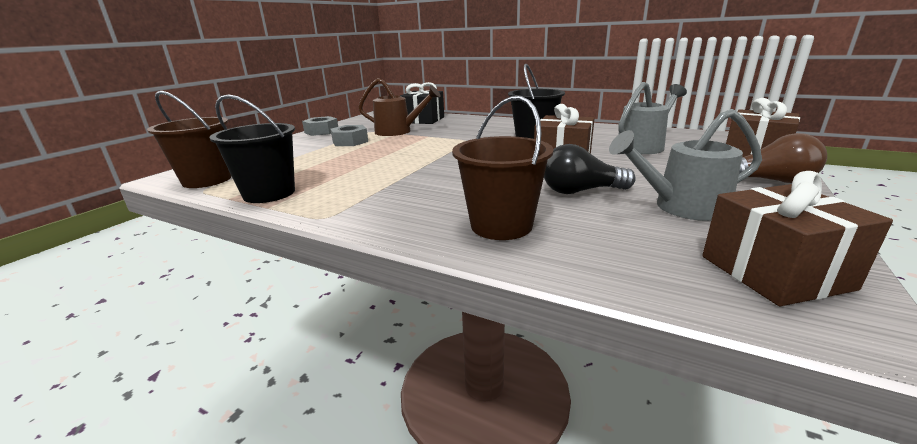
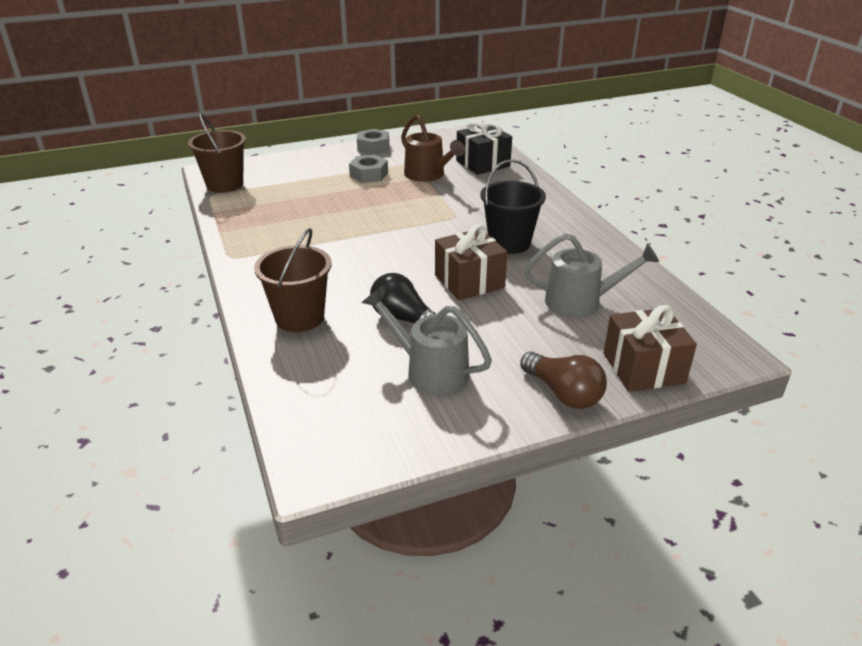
camera: 40 degrees right, 10 degrees up
black bucket [209,94,295,203] -> none
brown gift [702,171,893,306] -> none

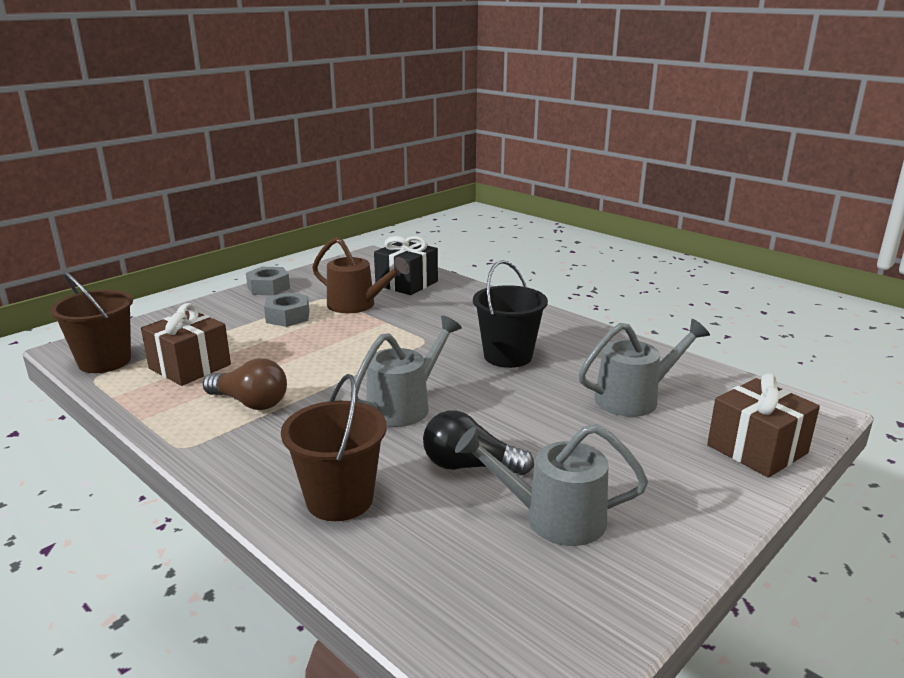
camera: 25 degrees left, 10 degrees down
brown gift [435,224,507,300] -> brown gift moved to [141,303,231,386]
brown light bulb [520,351,607,409] -> brown light bulb moved to [203,358,287,410]
none -> grey watering can [350,316,462,427]

